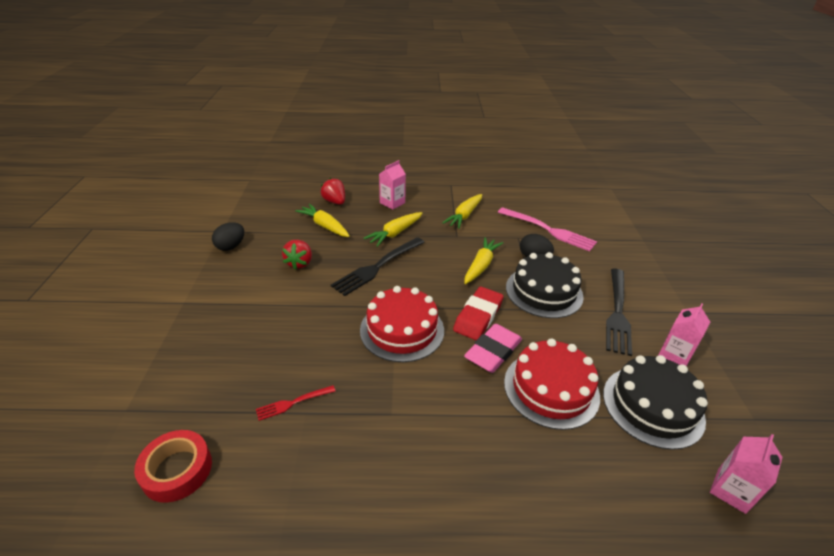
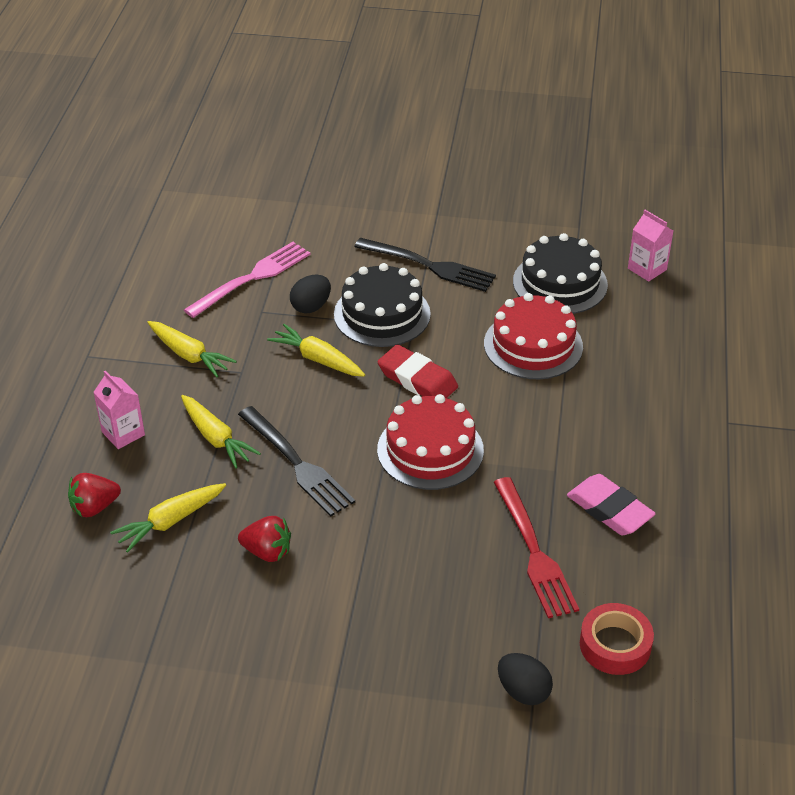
camera: 80 degrees left, 5 degrees up
black egg [212,222,244,251] -> black egg moved to [498,653,553,705]
red fork [256,385,336,421] -> red fork [494,477,579,618], size x1.97
pink eraser [464,324,522,373] -> pink eraser moved to [567,474,656,535]
pink carton [658,303,710,366] -> none

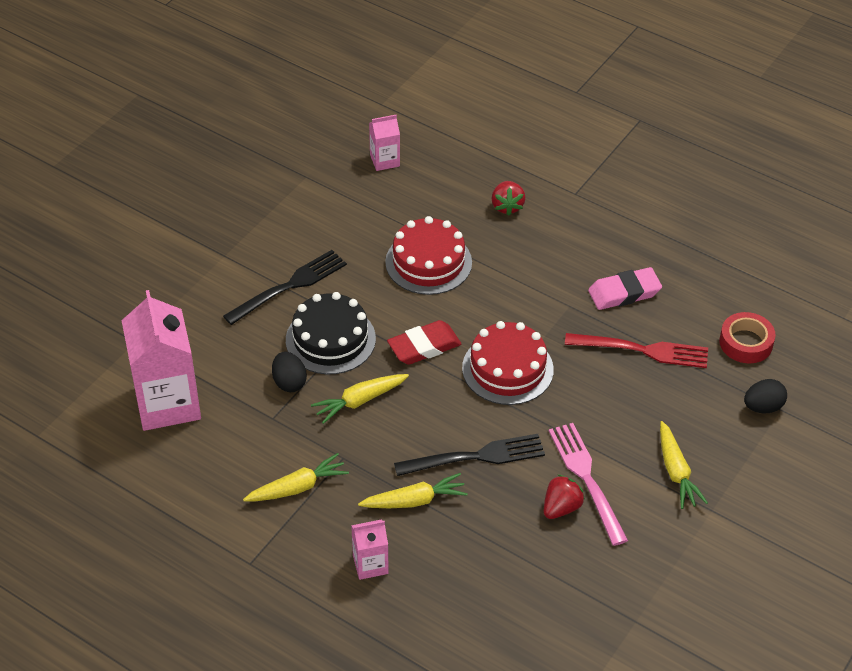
camera: 65 degrees left, 5 degrees up
red strawberry [68,473,121,517] -> red strawberry moved to [492,181,526,216]
yellow carrot [110,483,226,553] -> yellow carrot moved to [660,421,708,509]
pink fork [184,242,310,318] -> pink fork moved to [549,423,628,546]
black cake [513,233,608,314] -> none
none -> pink carton [121,290,201,431]

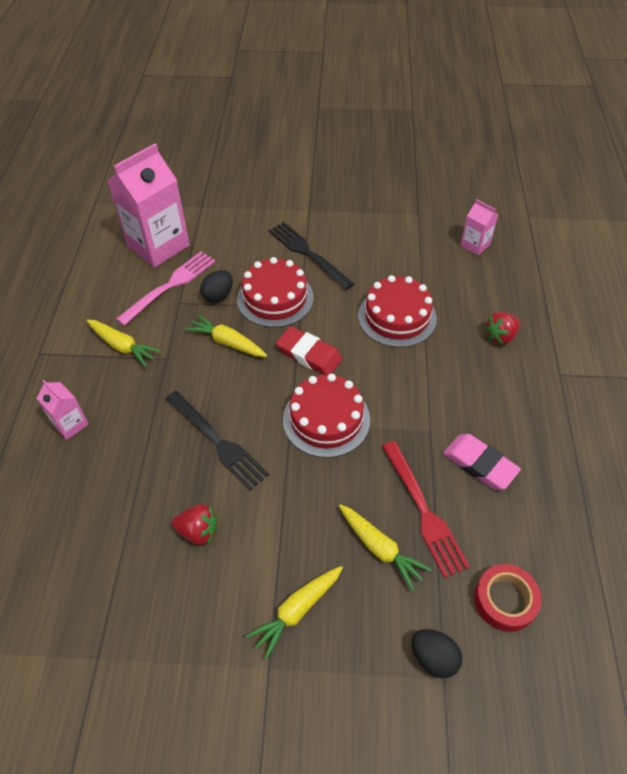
camera: 60 degrees right, 5 degrees up
black fork [223,250,347,325] -> black fork turned 150 degrees counterclockwise [268,222,354,290]
black cake [286,292,376,375] -> red cake [237,257,314,328]
yellow carrot [358,473,468,508] -> yellow carrot moved to [339,504,431,590]
pink fork [549,423,628,546] -> pink fork moved to [116,251,216,326]

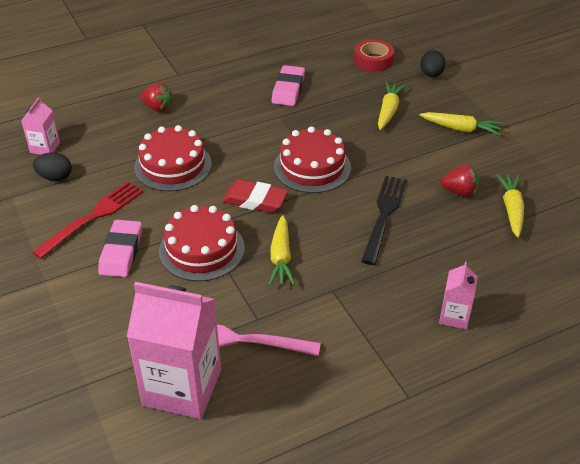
camera: 120 degrees left, 10 degrees down
yellow carrot [86,319,161,367] -> yellow carrot moved to [496,174,524,238]
red strawberry [172,504,217,545] -> red strawberry turned 120 degrees clockwise [440,164,479,197]
black egg [200,270,233,303] -> black egg moved to [33,152,72,181]
black fork [268,222,354,290] -> pink eraser [98,220,142,277]
red eraser [276,326,343,375] -> red eraser turned 75 degrees counterclockwise [222,179,288,213]
red fork [382,441,470,578] -> red fork moved to [32,181,143,259]

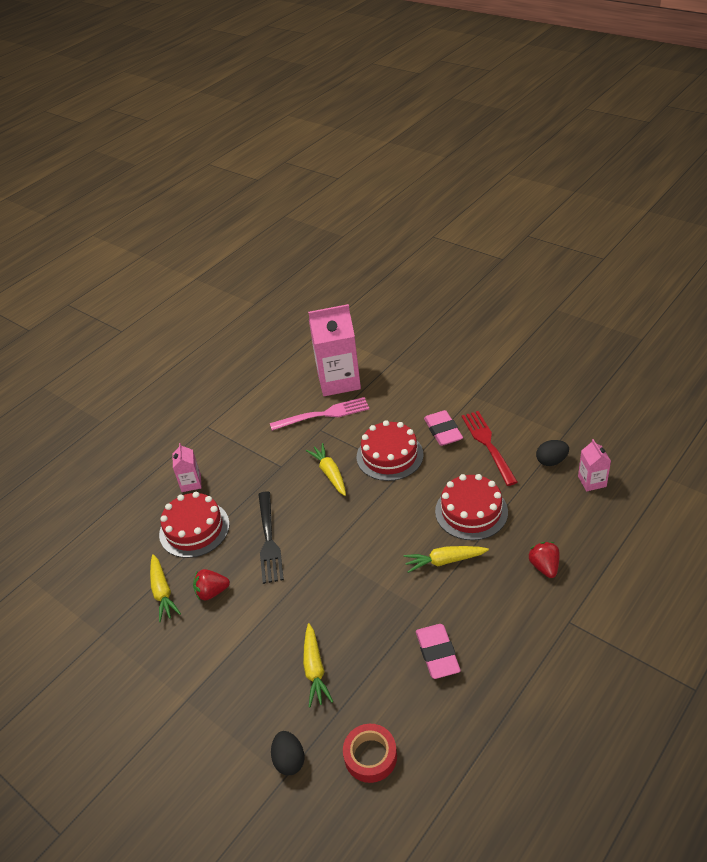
camera: 160 degrees right, 0 degrees up
red fork [32,181,143,259] -> red fork turned 150 degrees clockwise [462,411,518,486]
red strawberry [140,83,173,112] -> red strawberry turned 75 degrees clockwise [528,542,560,578]
red eraser [222,179,288,213] -> none
red cake [274,126,351,193] -> red cake moved to [159,492,230,558]
yellow carrot [420,112,503,136] -> yellow carrot moved to [403,546,489,573]

